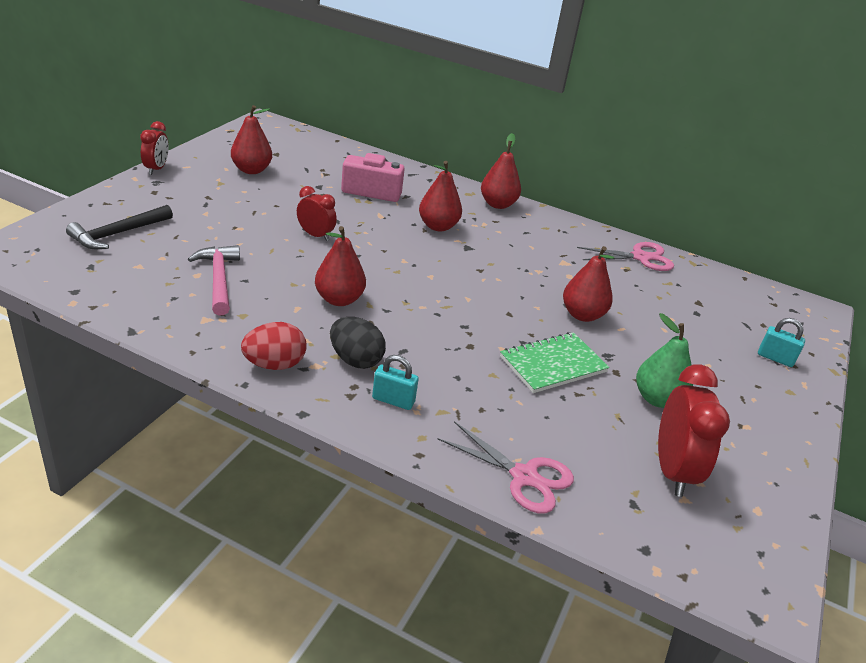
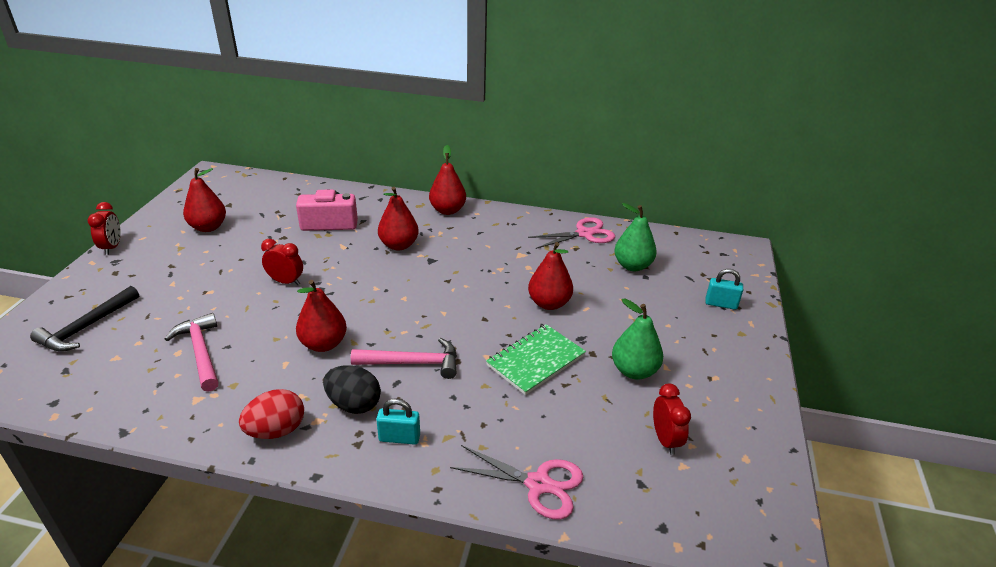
camera: 10 degrees left, 0 degrees up
red clock [658,364,730,497] -> red clock [653,384,691,455], size x0.60
none -> pink hammer [351,338,457,379]
none -> green pear [614,203,657,271]

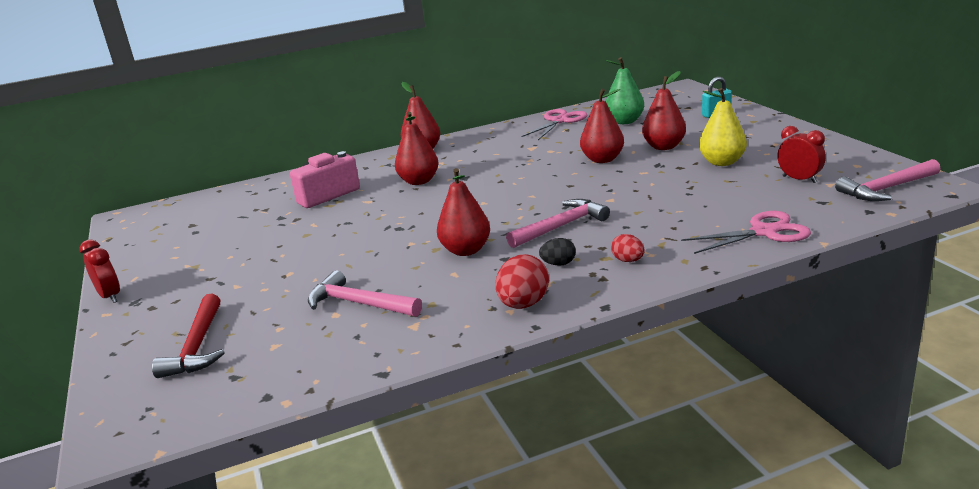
camera: 30 degrees left, 10 degrees down
black hammer [30,286,139,352] -> red hammer [152,294,225,378]
red pear [183,168,226,232] -> red pear moved to [642,71,686,150]
red clock [261,239,303,285] -> none
black egg [323,365,381,414] -> black egg [539,238,576,266], size x0.59
turquoise padlock [376,398,420,445] -> red egg [611,234,645,262]
green notebook [486,324,586,395] -> none
green pear [612,298,663,380] -> yellow pear [699,88,747,166]
none -> pink hammer [835,159,940,201]

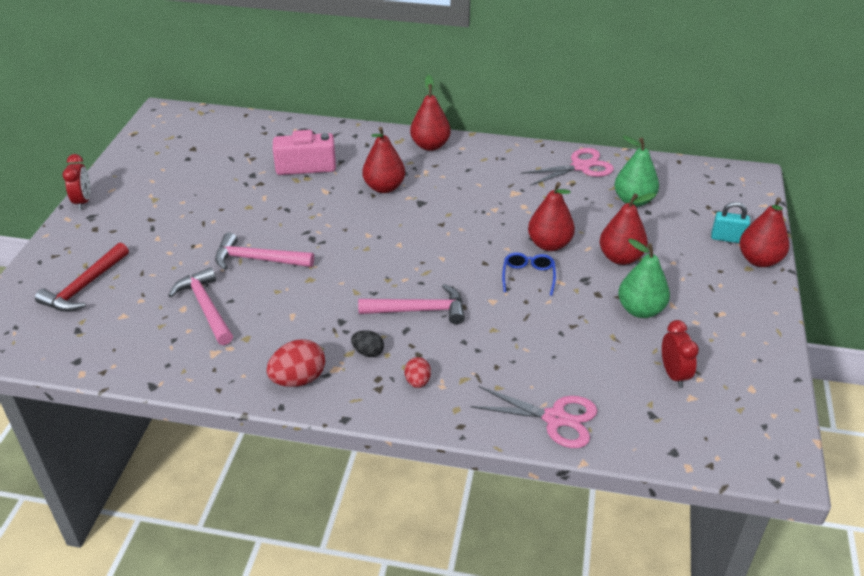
camera: 30 degrees right, 15 degrees up
red pear [437,168,490,256] -> red pear moved to [739,197,789,267]
yellow pear [699,88,747,166] -> green pear [618,239,670,318]
pink hammer [835,159,940,201] -> pink hammer moved to [215,233,314,270]
none -> blue glasses [502,252,556,296]

